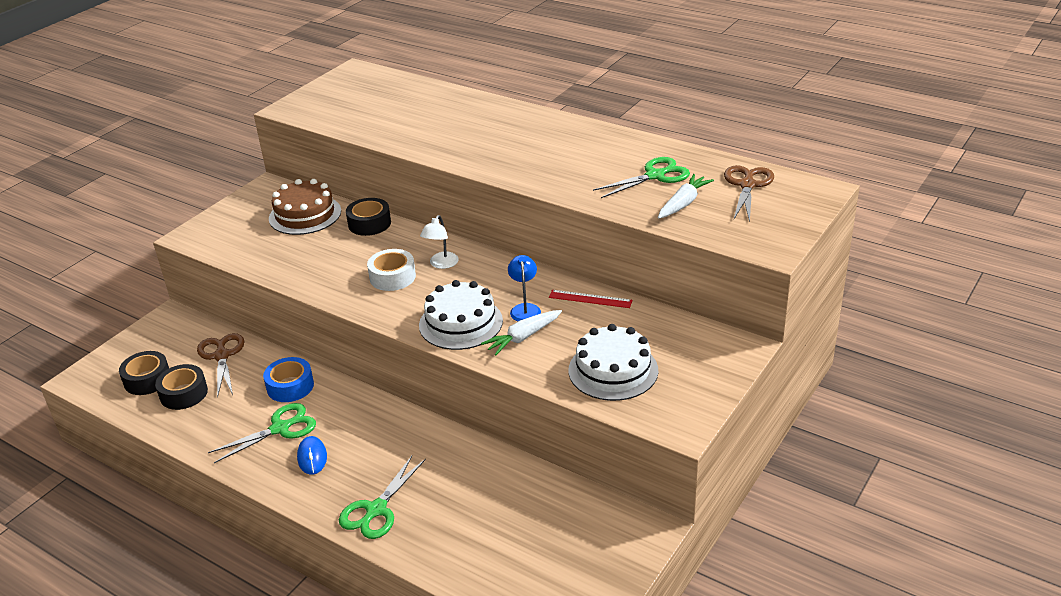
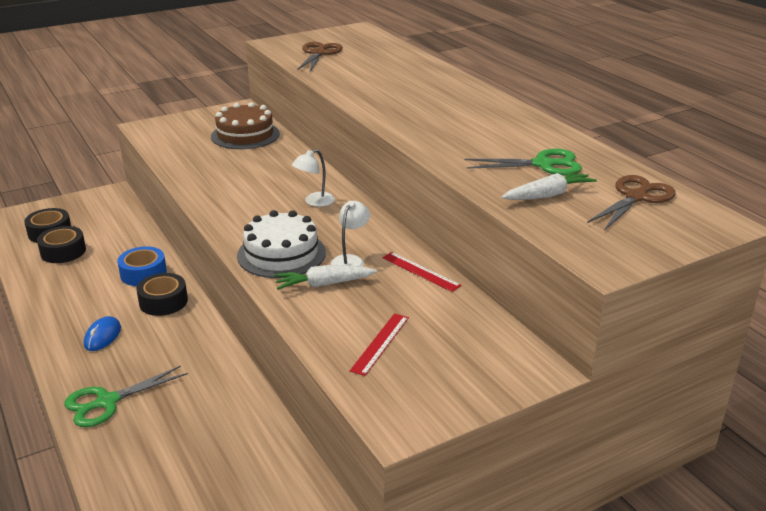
camera: 25 degrees right, 5 degrees down
brown scissors [197,333,244,398] -> brown scissors moved to [297,42,343,72]
green scissors [208,403,316,463] -> none
black tape [346,198,391,236] -> black tape moved to [136,273,188,316]
white tape [367,249,416,291] -> none
blue lamp [508,255,541,321] -> white lamp [331,201,370,267]
white cake [569,324,658,401] -> red ruler [350,313,409,376]

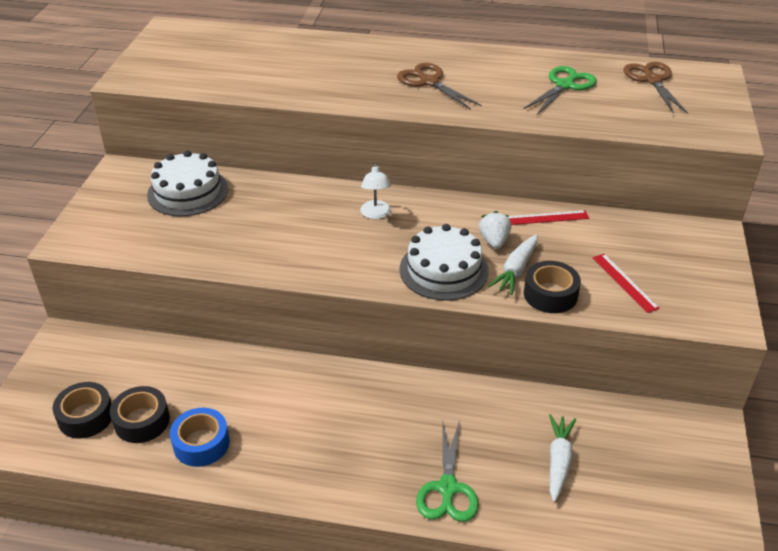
camera: 50 degrees left, 10 degrees up
blue mouse [84,316,121,351] -> none
blue tape [117,246,167,286] -> blue tape moved to [170,408,230,467]
black tape [136,273,188,316] -> black tape moved to [524,261,581,313]
brown cake [211,102,280,149] -> white cake [147,151,228,216]
brown scissors [297,42,343,72] -> brown scissors moved to [397,63,482,110]
white lamp [331,201,370,267] -> white strawberry [479,211,511,249]
white carrot [502,170,597,200] -> white carrot moved to [549,414,576,502]

